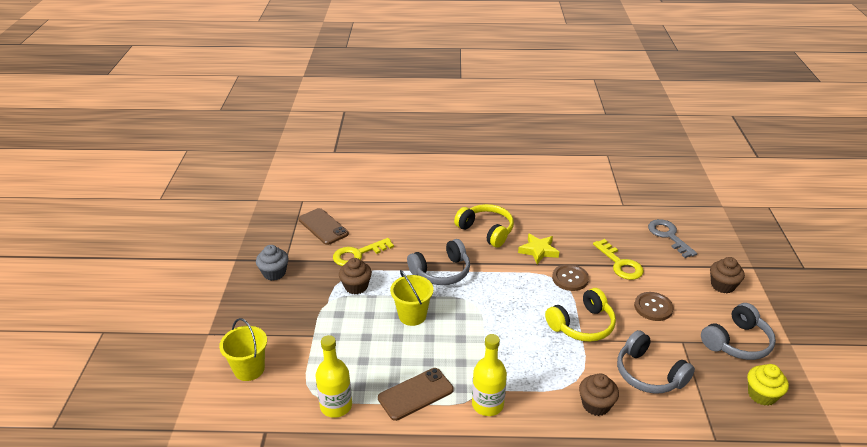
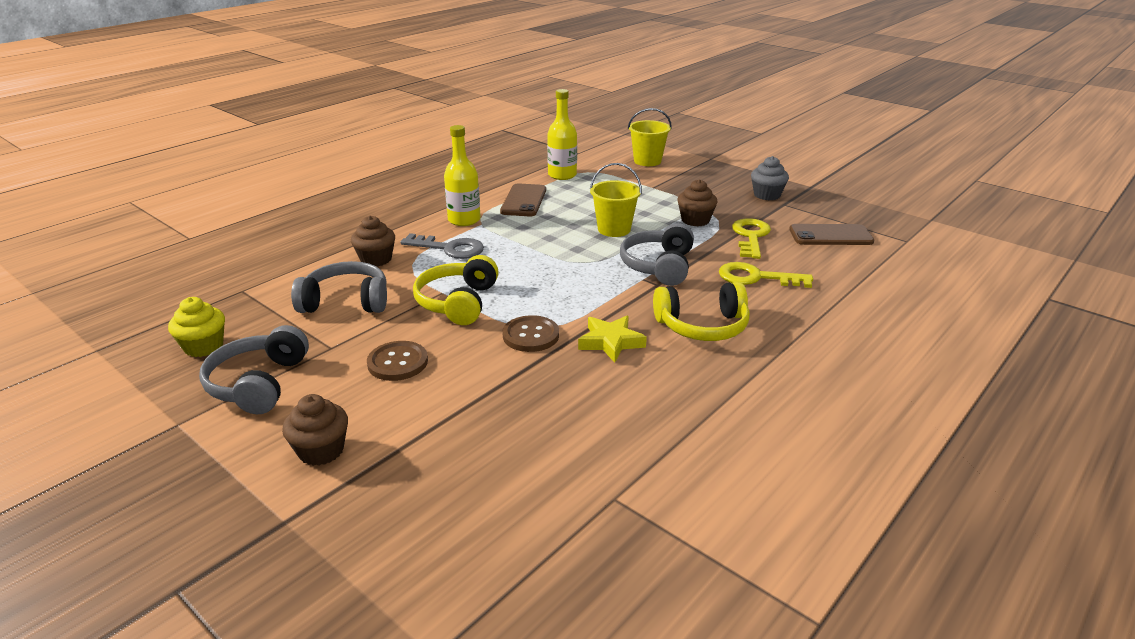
camera: 130 degrees right, 5 degrees down
yellow key [593,239,644,280] -> yellow key moved to [719,262,813,288]
grey key [648,219,697,258] -> grey key moved to [400,233,484,259]

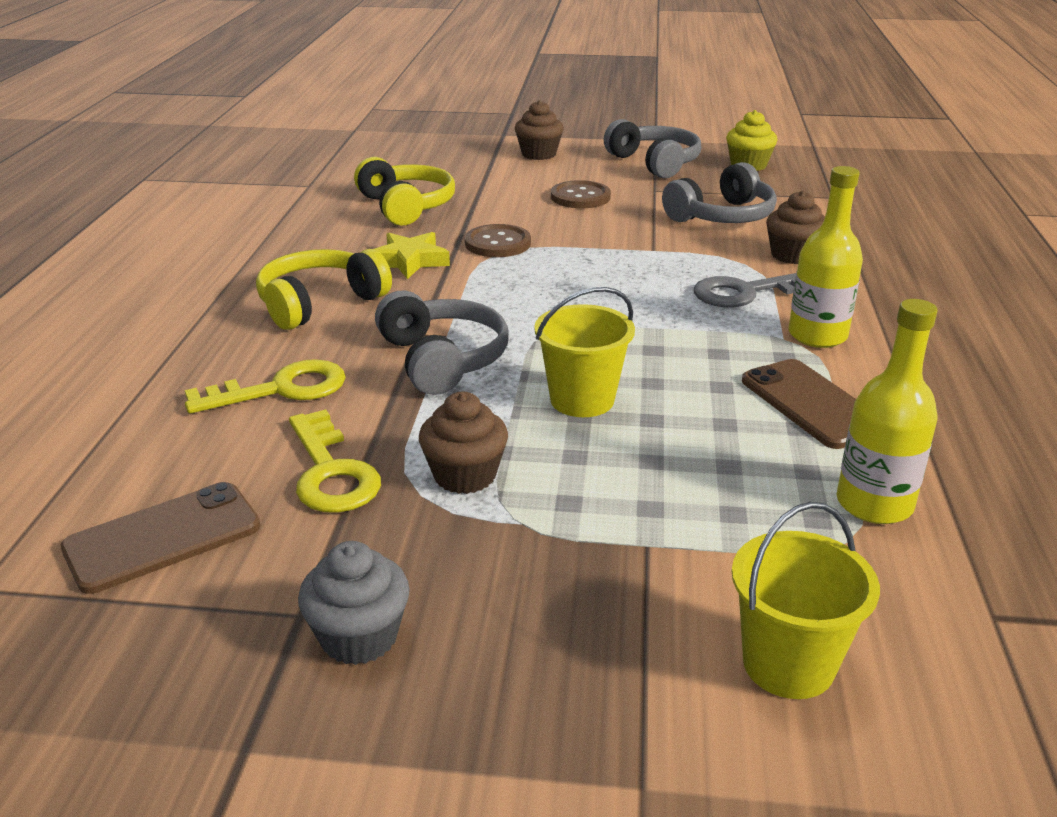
camera: 145 degrees right, 0 degrees up
yellow headphones [413,255,499,325] -> yellow headphones moved to [354,157,455,226]

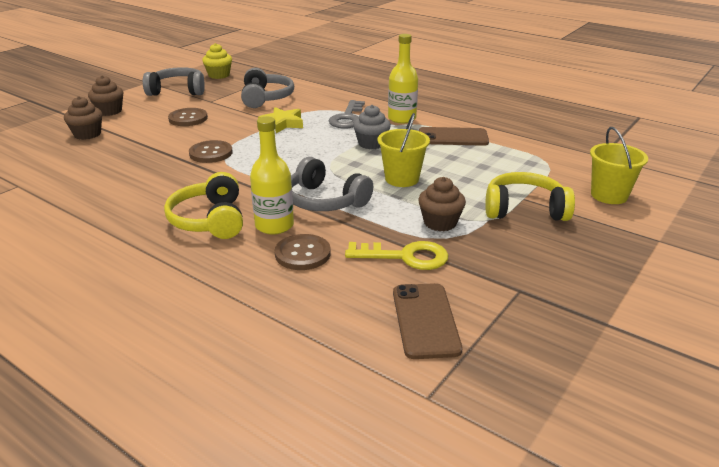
camera: 60 degrees left, 0 degrees up
yellow key [185,359,346,414] -> brown button [275,234,331,270]
grey cupcake [298,541,410,665] -> grey cupcake moved to [353,105,391,149]
yellow headphones [354,157,455,226] -> yellow headphones moved to [485,172,575,221]
yellow star [374,232,450,279] -> yellow star moved to [258,107,303,133]
grey headphones [375,291,509,395] -> grey headphones turned 150 degrees counterclockwise [291,157,373,211]
brown cupcake [766,191,825,264] -> brown cupcake moved to [64,96,102,140]
yellow bottle [837,299,938,524] -> yellow bottle moved to [250,117,294,235]

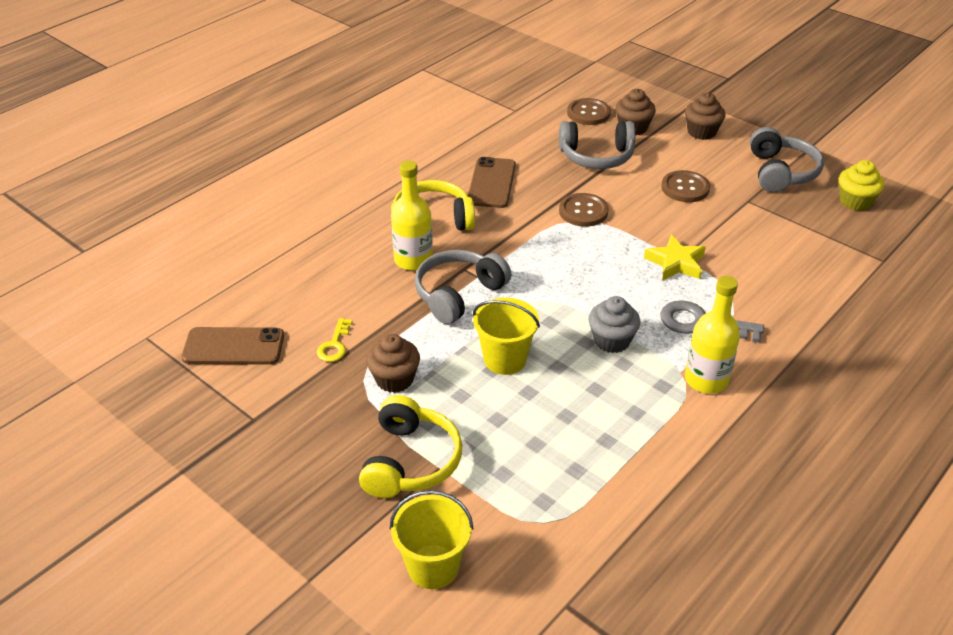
camera: 95 degrees right, 10 degrees up
grey headphones [241,68,294,108] -> grey headphones moved to [559,121,636,169]
brown button [275,234,331,270] -> brown button moved to [567,98,611,125]
yellow key [345,241,449,270] -> yellow key [317,318,352,362], size x0.60
brown phone [419,127,489,146] -> brown phone moved to [468,157,516,208]

